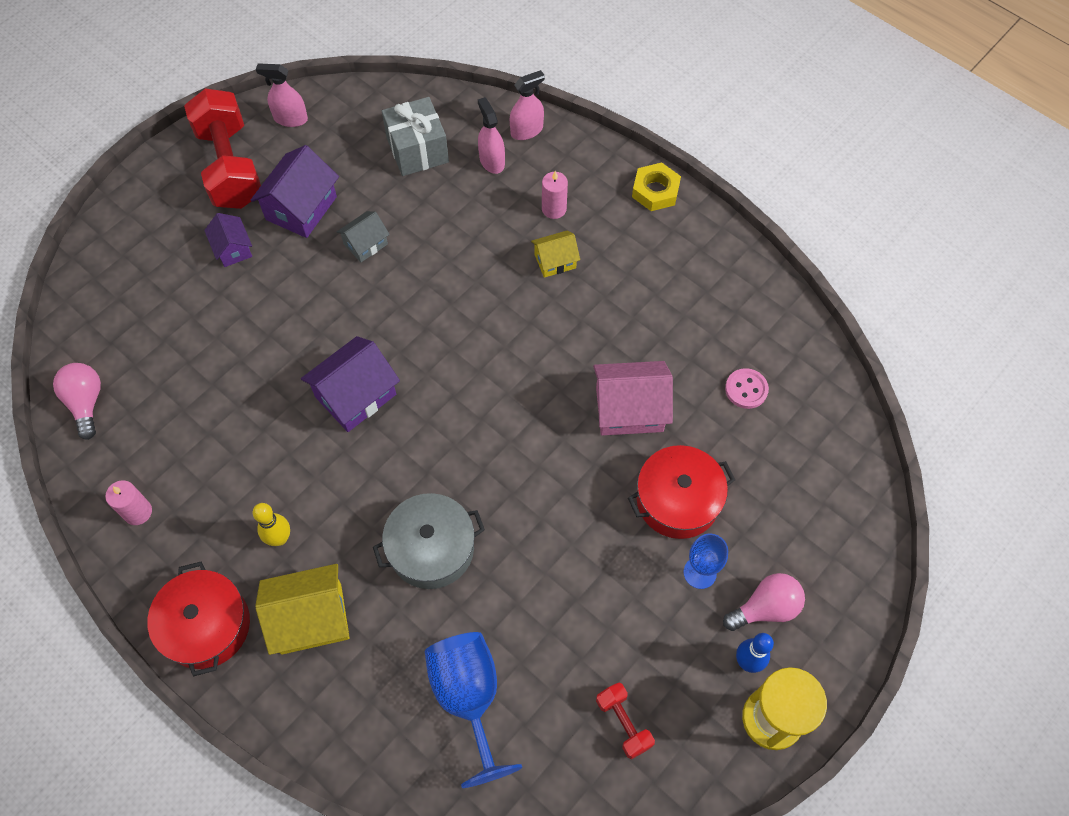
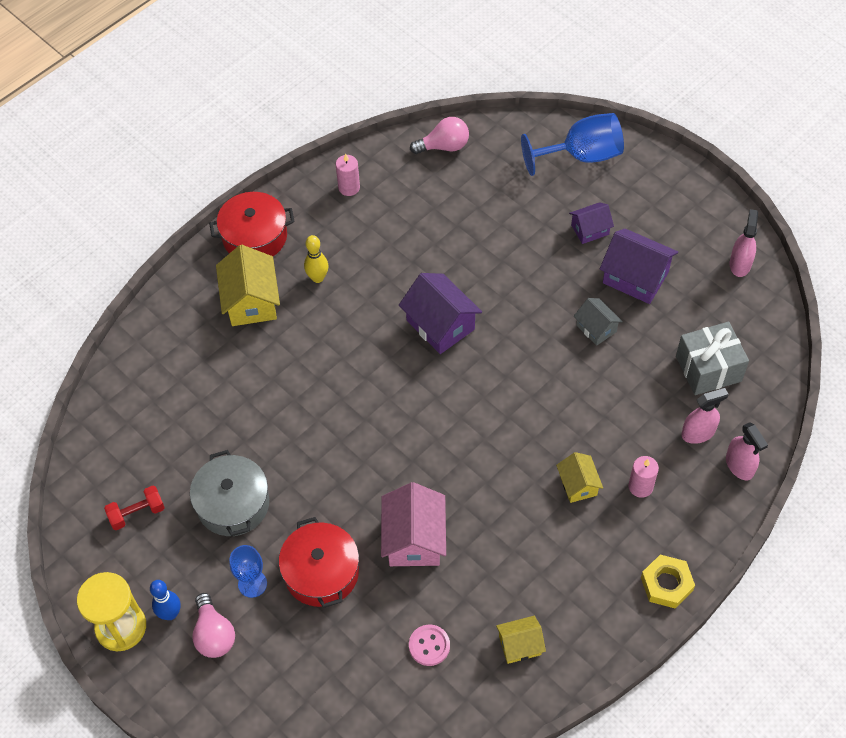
camera: 95 degrees right, 5 degrees down
red dumbbell [184,88,261,209] -> none
grey pot [373,493,485,589] -> grey pot moved to [190,450,269,536]
blue goblet [425,632,522,788] -> blue goblet moved to [521,113,624,176]
none -> yellow house [496,616,546,664]

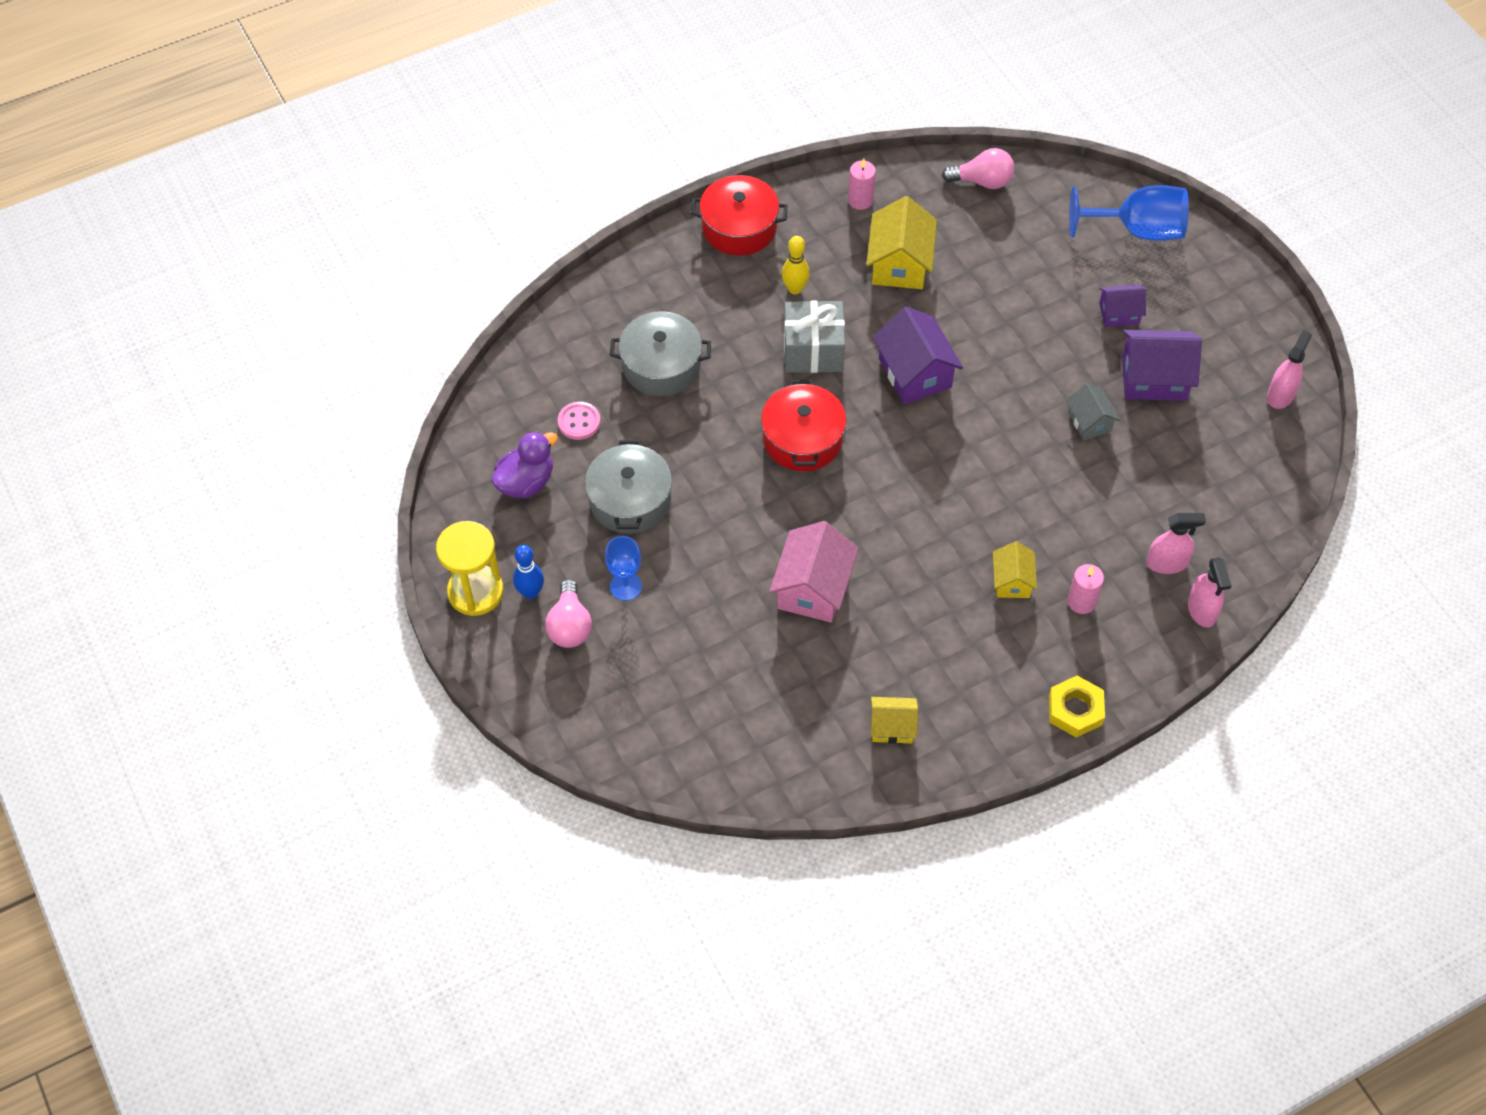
camera: 15 degrees right, 0 degrees up
red dumbbell [104,485,165,530] -> purple duck [491,431,558,498]
yellow house [216,245,280,326] -> yellow house moved to [866,196,937,289]
red pot [279,517,359,608] -> red pot moved to [761,380,846,471]
pink button [409,625,450,666] -> pink button moved to [558,402,601,440]
purple house [600,228,678,304] -> purple house turned 45 degrees counterclockwise [1122,330,1202,401]
grey gift [676,322,749,395] -> grey gift moved to [784,301,845,373]
none -> grey pot [610,311,711,396]

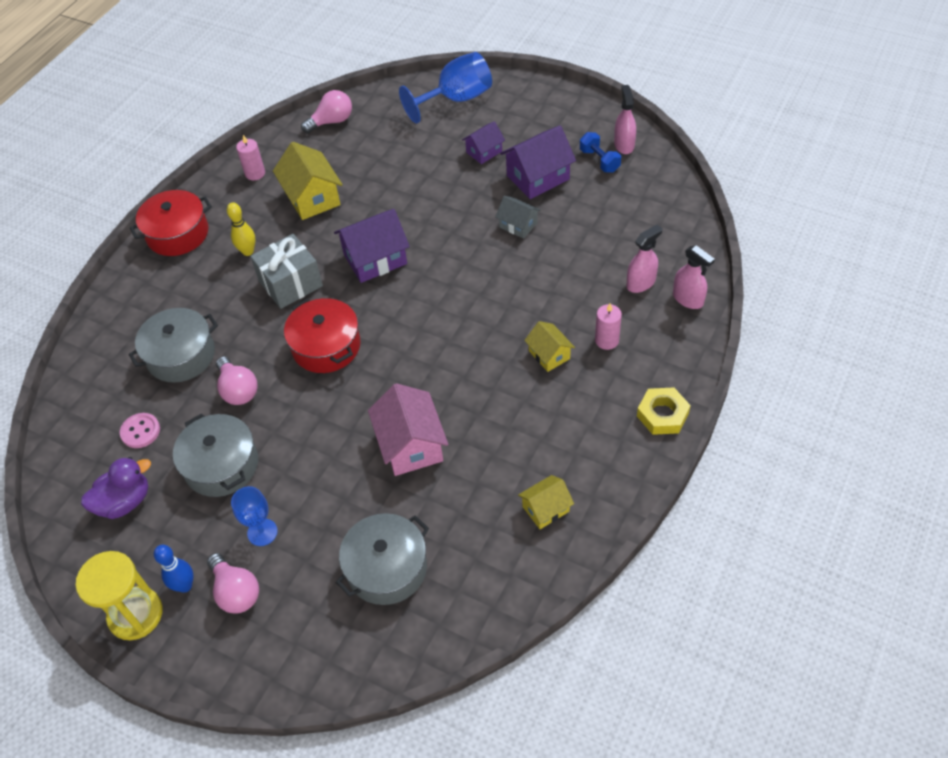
camera: 30 degrees left, 5 degrees down
purple duck [491,431,558,498] -> purple duck turned 45 degrees clockwise [81,457,151,519]
purple house [873,307,963,404] -> purple house turned 60 degrees counterclockwise [334,209,410,283]
none -> pink light bulb [216,356,257,405]
none -> grey pot [336,513,429,605]
none -> blue dumbbell [580,132,621,173]

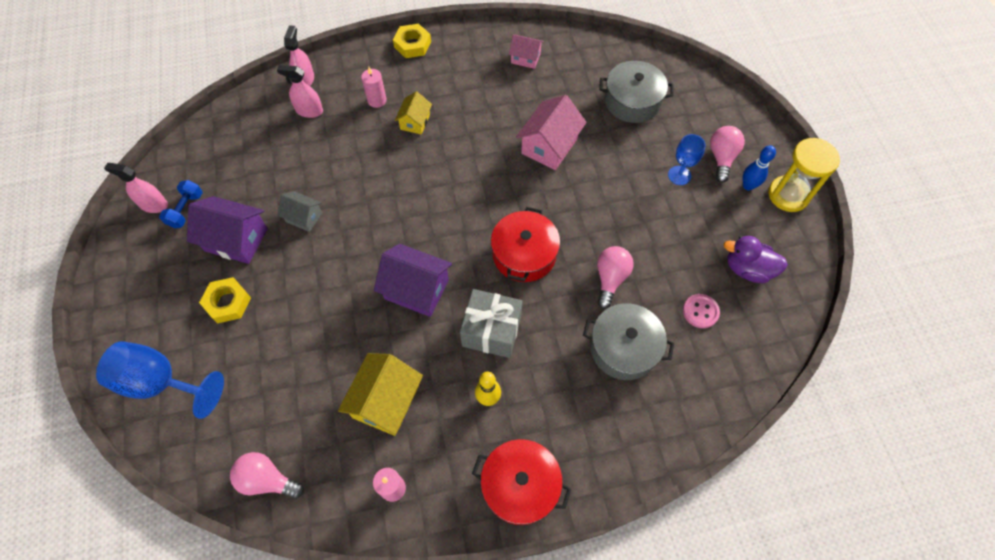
camera: 135 degrees left, 10 degrees up
grey pot [173,413,258,497] -> none
purple house [462,121,505,164] -> yellow nut [199,277,251,323]
grey house [495,196,541,239] -> grey house turned 60 degrees counterclockwise [277,191,322,232]
yellow house [518,475,574,529] -> pink house [509,34,544,69]
pink spray bottle [614,85,636,154] -> pink spray bottle turned 60 degrees clockwise [104,163,168,213]

